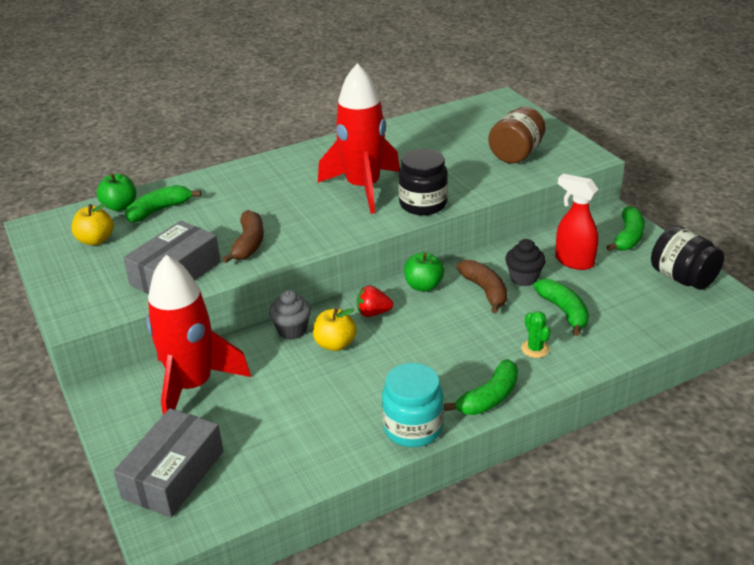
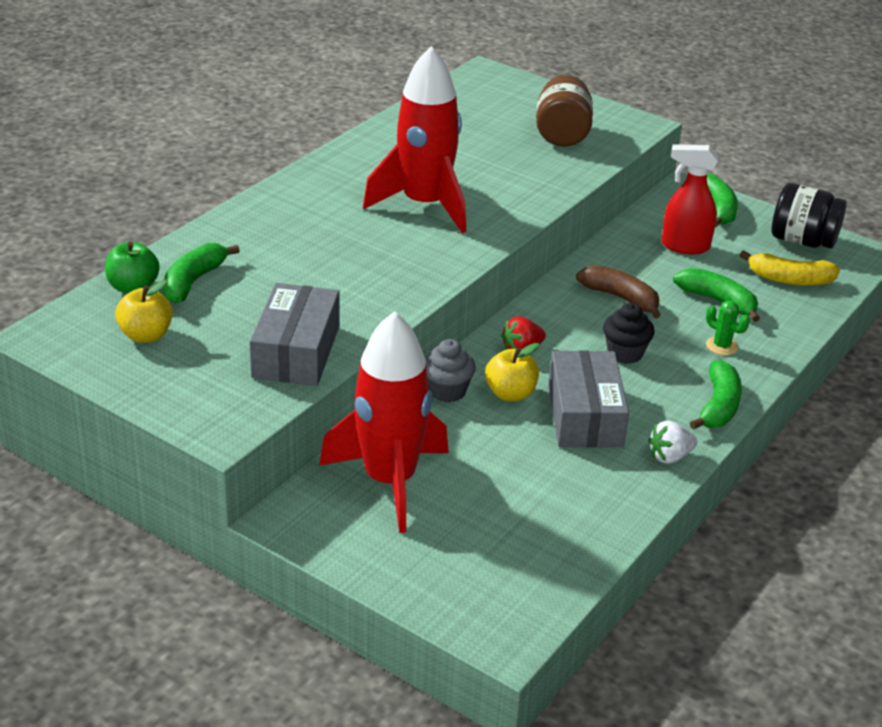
camera: 30 degrees left, 0 degrees up
grey box [113,408,223,517] -> grey box moved to [548,350,629,448]
brown banana [222,210,264,263] -> none
turquoise jar [382,363,444,447] -> white strawberry [648,421,697,464]
black jar [398,149,448,215] -> none
green apple [404,252,444,292] -> none
black cupcake [505,239,546,286] -> black cupcake moved to [603,303,654,364]
none -> yellow banana [740,250,840,286]

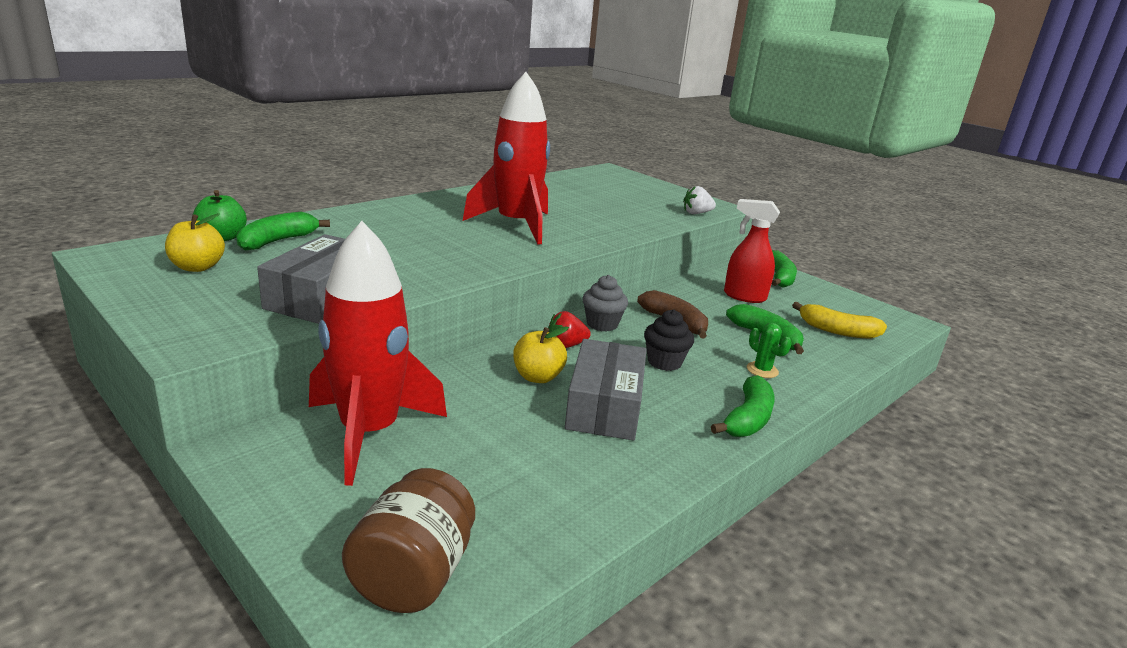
camera: 10 degrees right, 10 degrees down
grey cupcake [425,339,476,402] -> grey cupcake moved to [582,275,628,332]
brown jar [536,75,593,147] -> brown jar moved to [342,468,475,613]
white strawberry [648,421,697,464] -> white strawberry moved to [683,186,716,214]
black jar [771,183,847,249] -> none

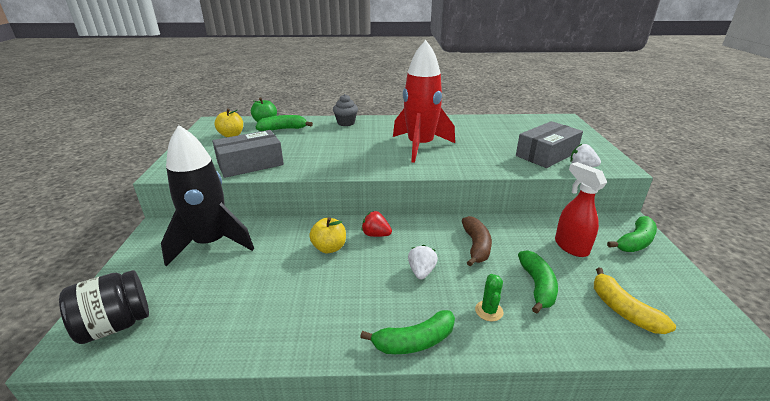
camera: 45 degrees right, 5 degrees up
red rocket [309,221,447,486] -> black rocket [161,125,254,267]
brown jar [342,468,475,613] -> black jar [59,270,149,344]
grey box [565,339,647,440] -> grey box moved to [516,121,583,168]
grey cupcake [582,275,628,332] -> grey cupcake moved to [333,94,358,126]
black cupcake [644,309,694,371] -> white strawberry [408,245,438,279]

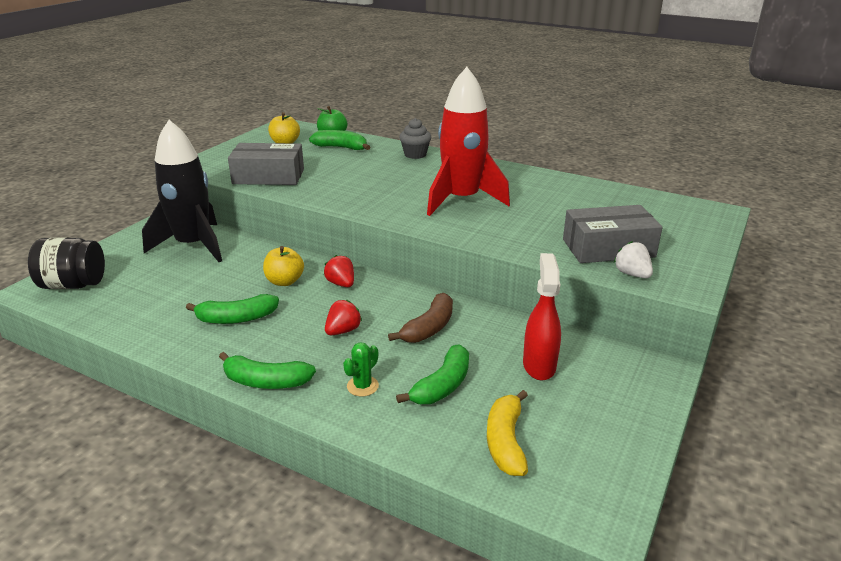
camera: 30 degrees right, 0 degrees up
white strawberry [408,245,438,279] -> red strawberry [325,299,362,335]
green banana [607,216,657,252] -> green banana moved to [186,294,279,324]

